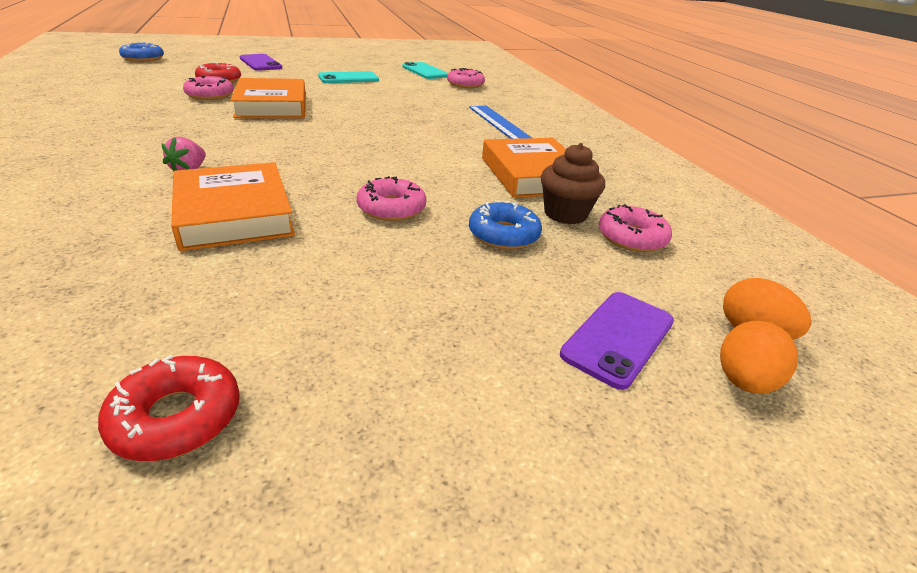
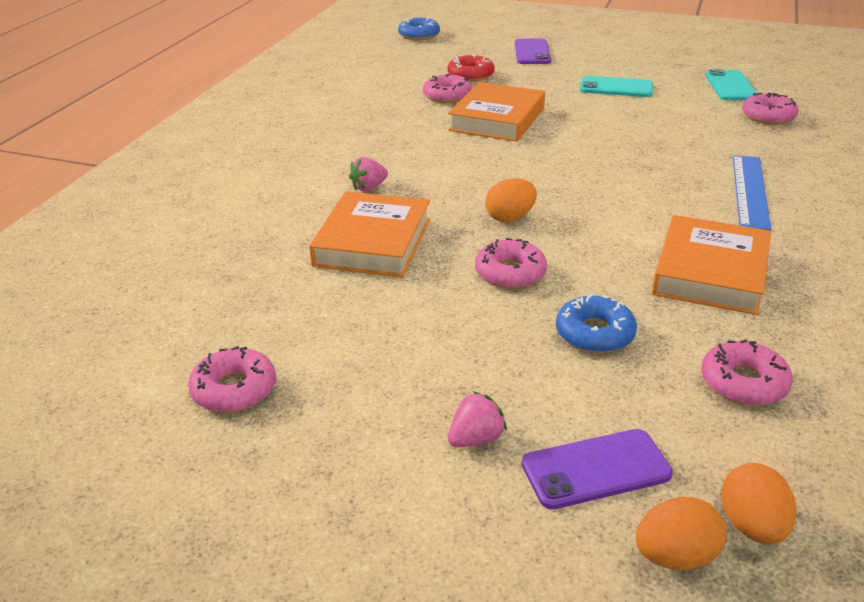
camera: 40 degrees right, 0 degrees up
red donut [98,355,240,461] -> pink donut [188,346,276,413]
brown cupcake [541,143,605,224] -> none
none -> pink strawberry [448,391,507,448]
none -> orange egg [485,178,537,222]

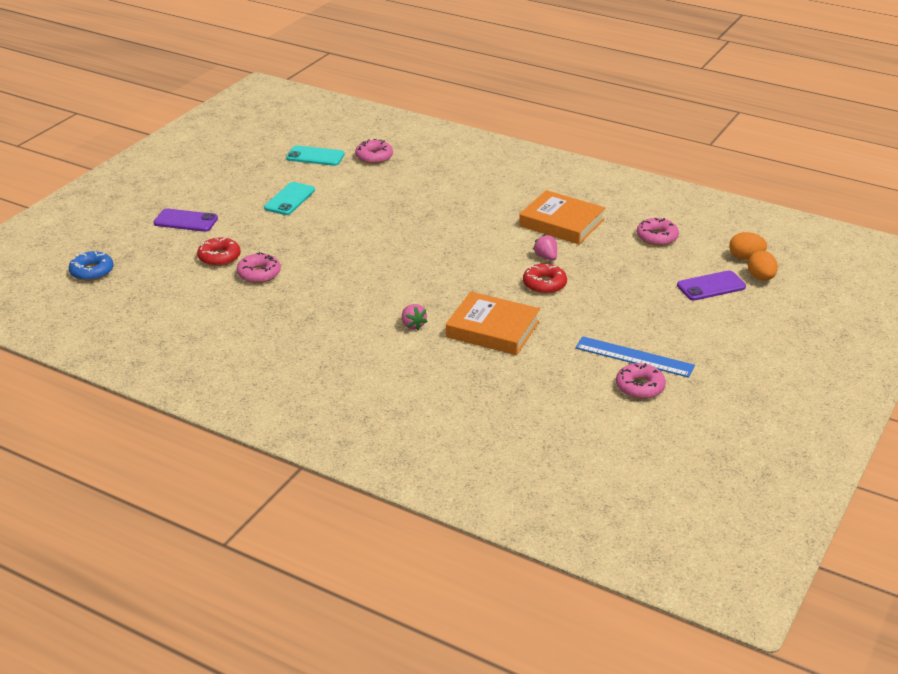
camera: 80 degrees left, 0 degrees up
orange book [448,82,545,142] -> none
pink strawberry [448,391,507,448] -> pink strawberry moved to [533,234,557,261]
pink donut [475,238,547,289] -> red donut [523,264,567,294]
orange egg [485,178,537,222] -> none
purple phone [522,429,673,510] -> purple phone turned 75 degrees clockwise [677,270,746,301]
blue donut [556,294,637,353] -> none
blue ruler [733,155,771,231] -> blue ruler moved to [575,336,695,378]

